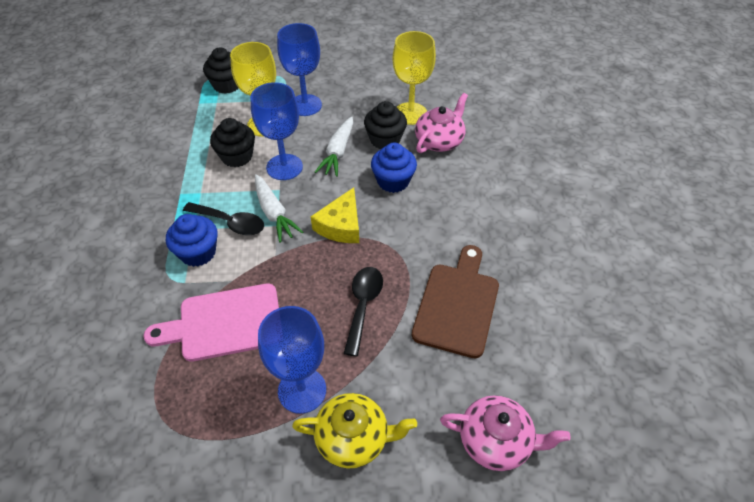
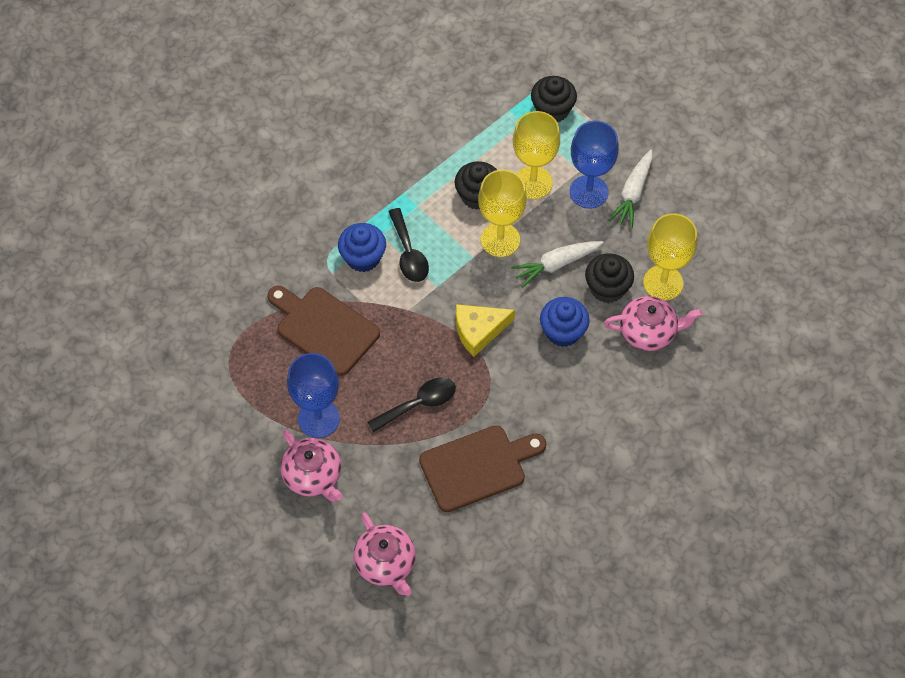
camera: 50 degrees right, 10 degrees up
pink cutting board [144,283,279,362] -> brown cutting board [267,286,380,376]
blue goblet [250,82,303,180] -> yellow goblet [478,170,527,257]
white carrot [255,174,303,243] -> white carrot moved to [609,150,653,228]
yellow teapot [292,393,417,468] -> pink teapot [281,430,342,502]

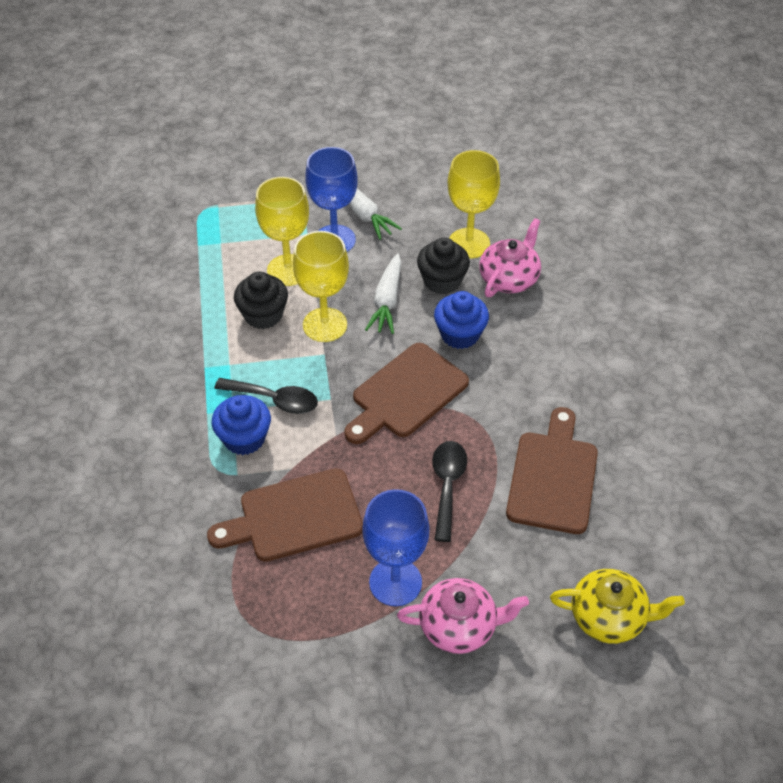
camera: 55 degrees left, 10 degrees down
pink teapot [353,513,416,596] -> yellow teapot [550,569,685,644]
yellow cheese [456,304,515,357] -> brown cutting board [344,343,469,444]
black cupcake [531,76,577,122] -> none

